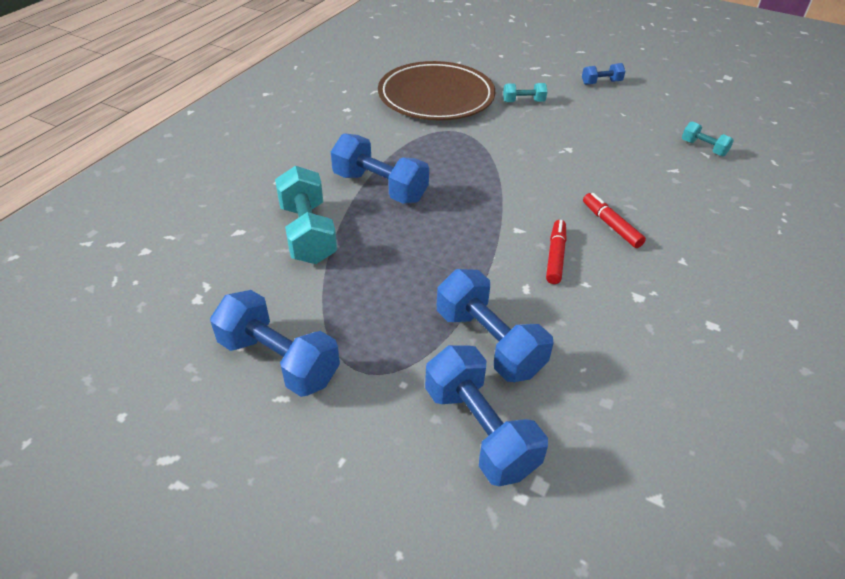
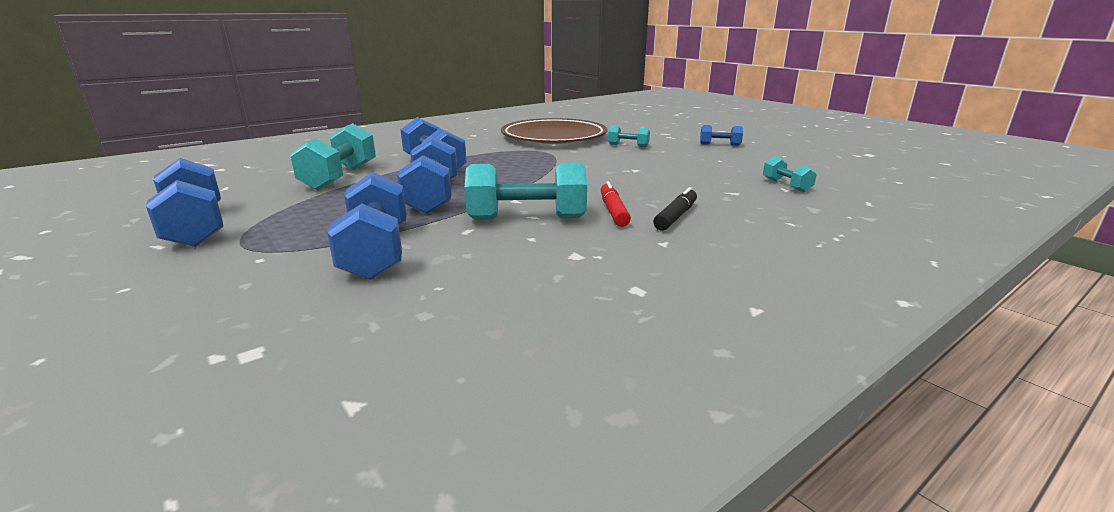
camera: 25 degrees right, 20 degrees down
blue dumbbell [425,345,548,486] -> blue dumbbell moved to [397,137,458,214]
red marker [546,220,567,284] -> turquoise dumbbell [465,162,587,220]
none -> black marker [653,187,697,231]

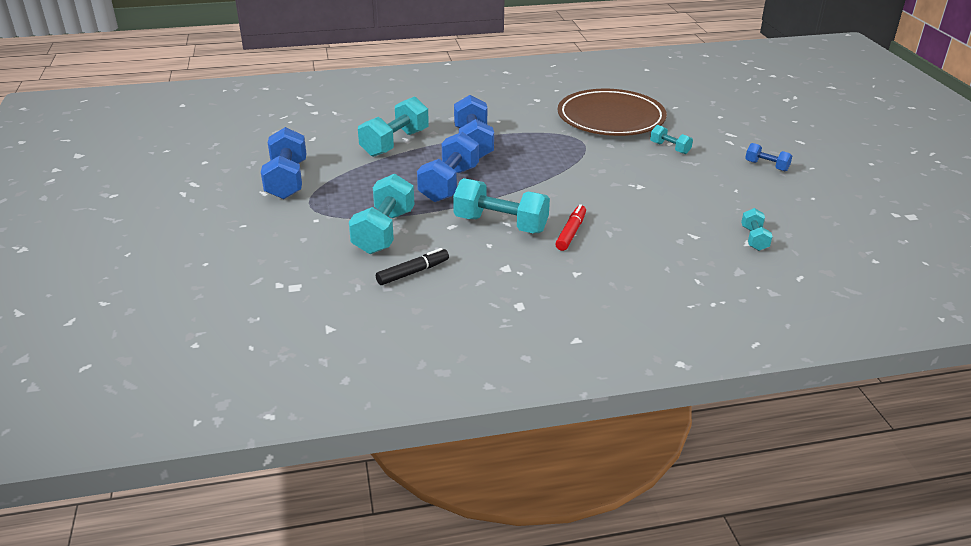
camera: 25 degrees right, 10 degrees up
blue dumbbell [327,172,407,280] -> turquoise dumbbell [349,174,415,254]
black marker [653,187,697,231] -> black marker moved to [376,248,449,285]

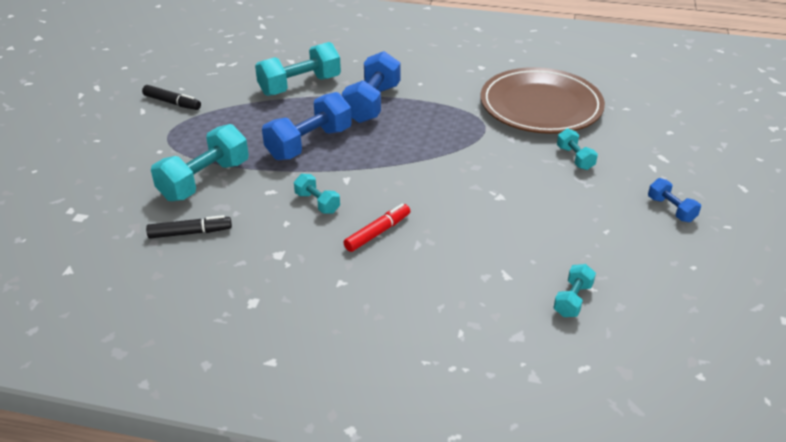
camera: 25 degrees right, 5 degrees up
blue dumbbell [261,127,306,199] -> black marker [142,85,201,110]
turquoise dumbbell [453,178,550,233] -> turquoise dumbbell [294,174,340,214], size x0.52

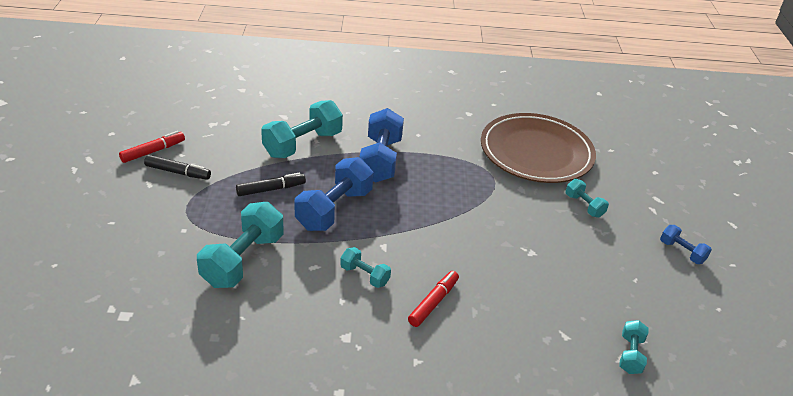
camera: 15 degrees left, 0 degrees up
black marker [146,215,232,239] -> black marker moved to [236,173,306,196]
none -> red marker [119,131,185,163]

